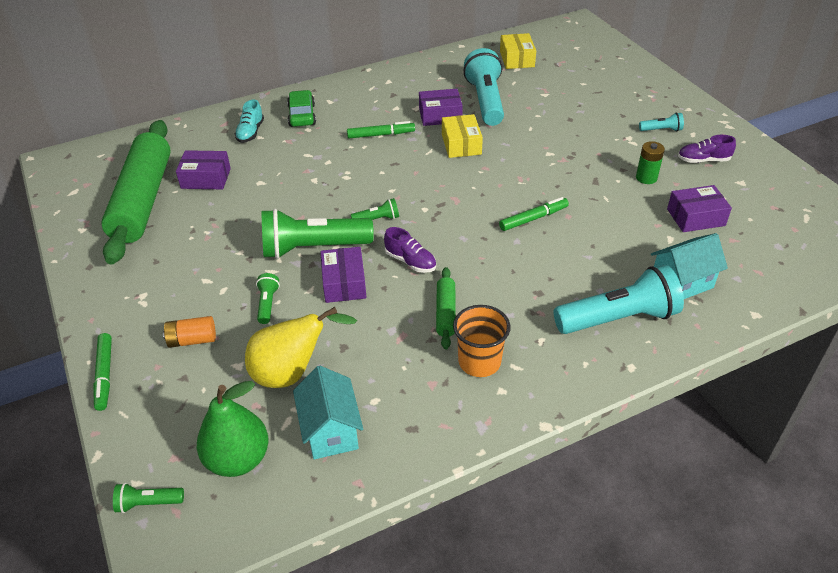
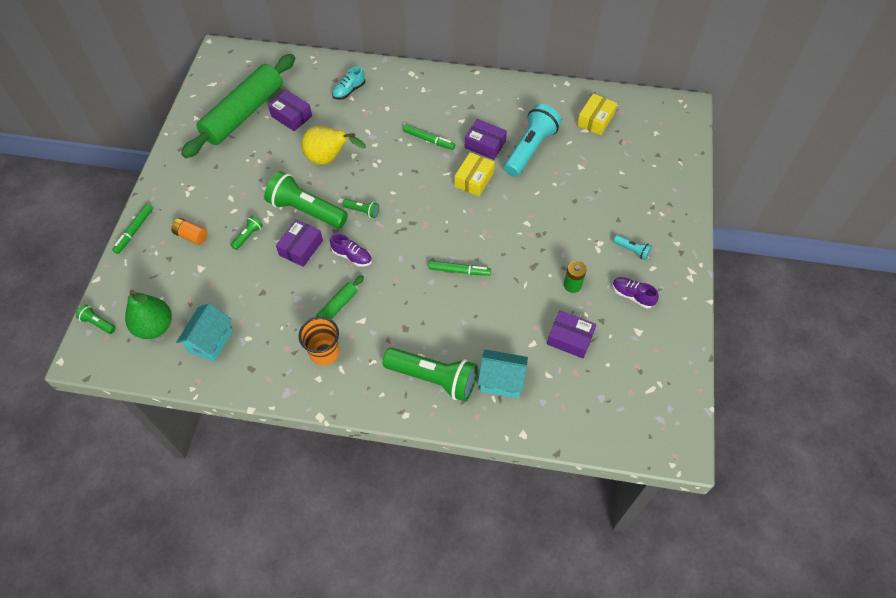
camera: 35 degrees right, 15 degrees up
yellow pear [245,307,357,388] -> yellow pear moved to [301,126,366,165]
green car [287,90,316,127] -> none
purple shoe [384,227,436,273] -> purple shoe turned 45 degrees counterclockwise [330,233,372,267]
turquoise flashlight [554,265,684,334] -> green flashlight [383,348,478,402]

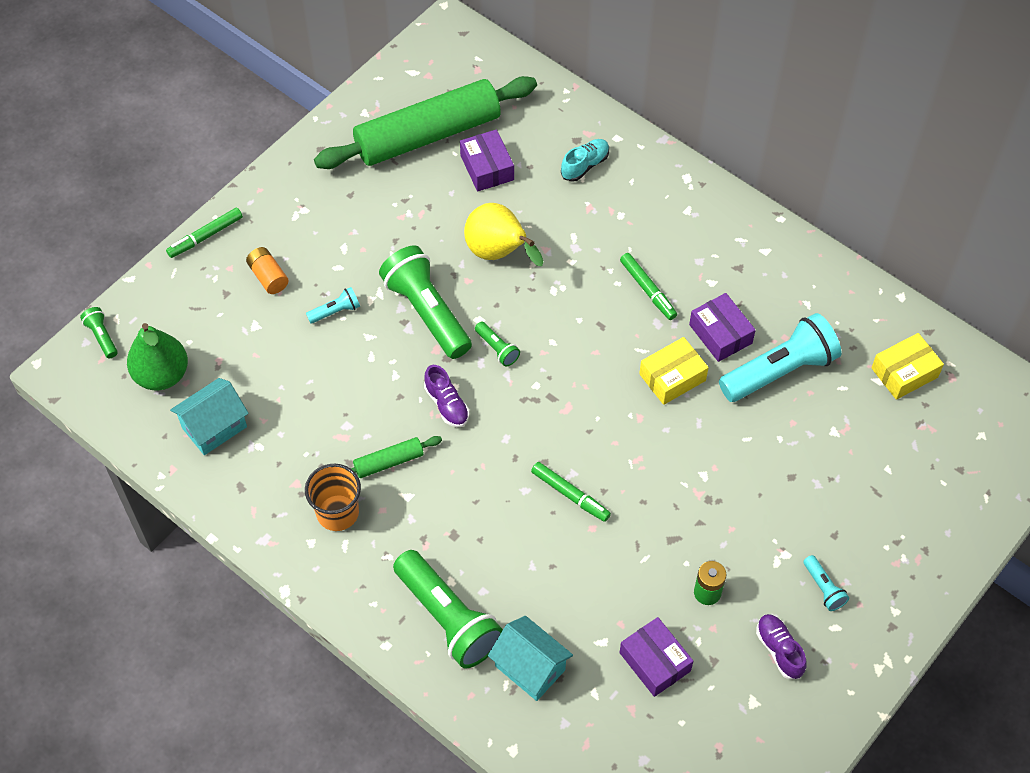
camera: 30 degrees right, 0 degrees up
green flashlight [231,215,263,250] -> turquoise flashlight [306,287,360,323]
purple box [276,219,323,267] -> none
turquoise shoe [332,66,365,100] -> turquoise shoe turned 150 degrees clockwise [561,139,609,182]

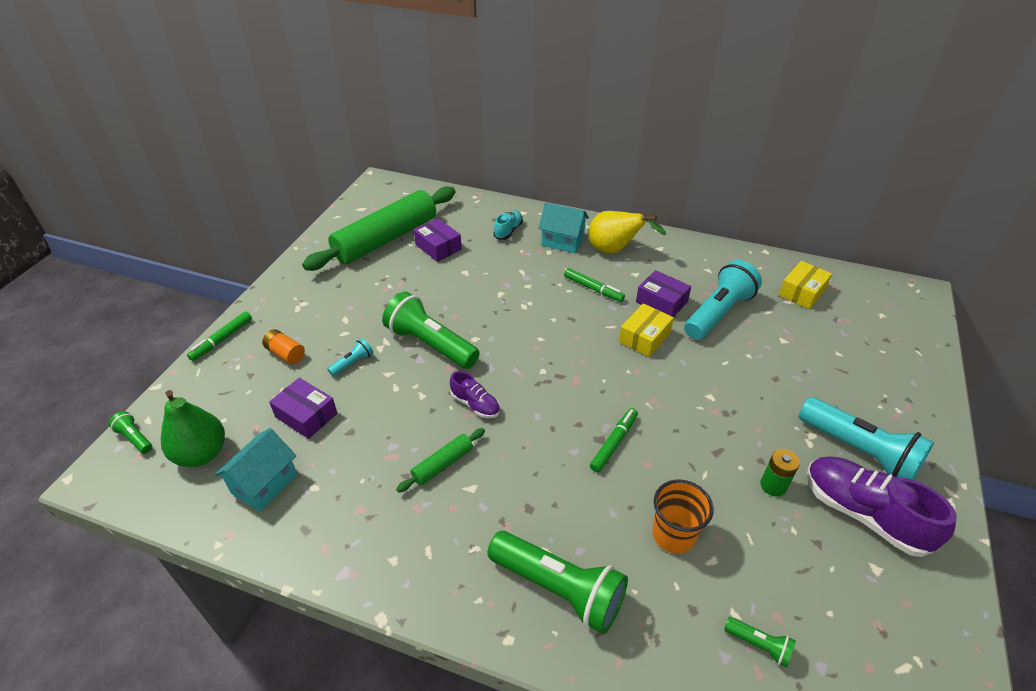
camera: 20 degrees left, 15 degrees down
orange cup [305,464,361,531] -> orange cup moved to [652,480,714,553]
yellow pear [464,203,543,266] -> yellow pear moved to [588,211,666,254]
green flashlight [475,322,520,366] -> green flashlight moved to [724,617,796,668]
turquoise house [488,616,573,701] -> turquoise house moved to [538,202,589,253]
green marker [531,462,611,522] -> green marker turned 75 degrees counterclockwise [590,408,638,472]
purple box [619,617,693,697] -> purple box moved to [269,378,337,439]
purple shoe [756,614,807,679] -> purple shoe [807,457,957,557], size x1.90
turquoise flashlight [803,555,849,611] -> turquoise flashlight [799,397,934,480], size x2.24

